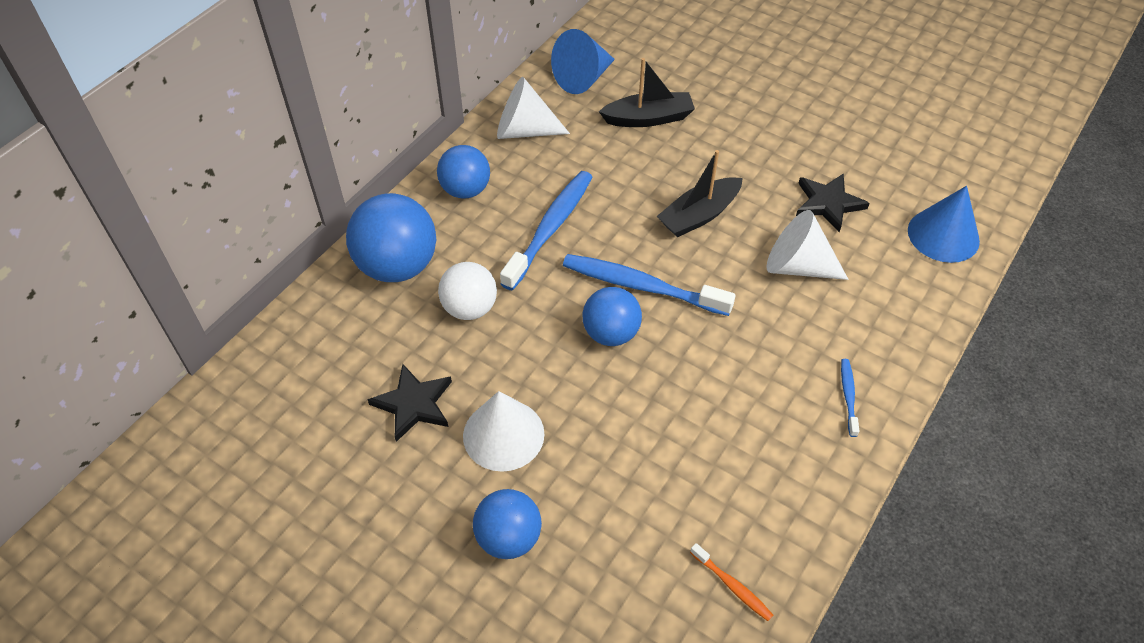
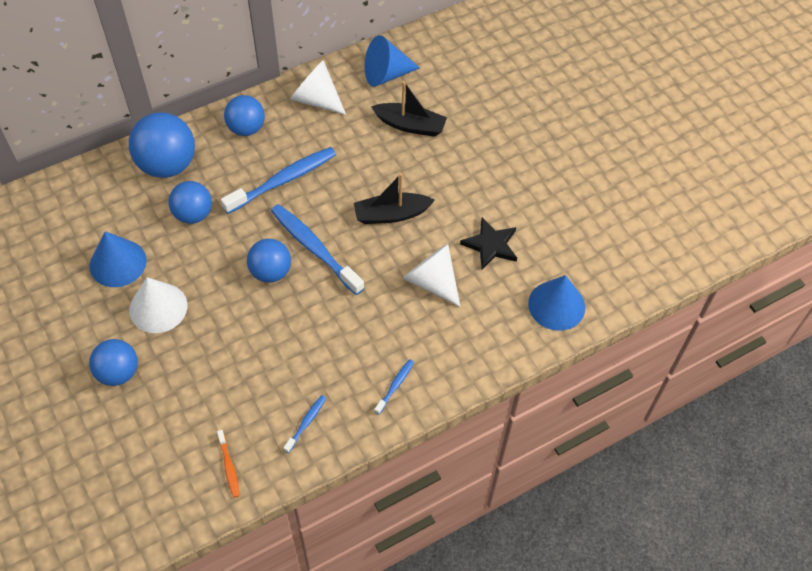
camera: 25 degrees right, 5 degrees up
black star [367,364,452,442] -> blue cone [90,231,147,287]
white ball [438,262,497,320] -> blue ball [168,181,212,224]
none -> blue toothbrush [283,395,326,453]

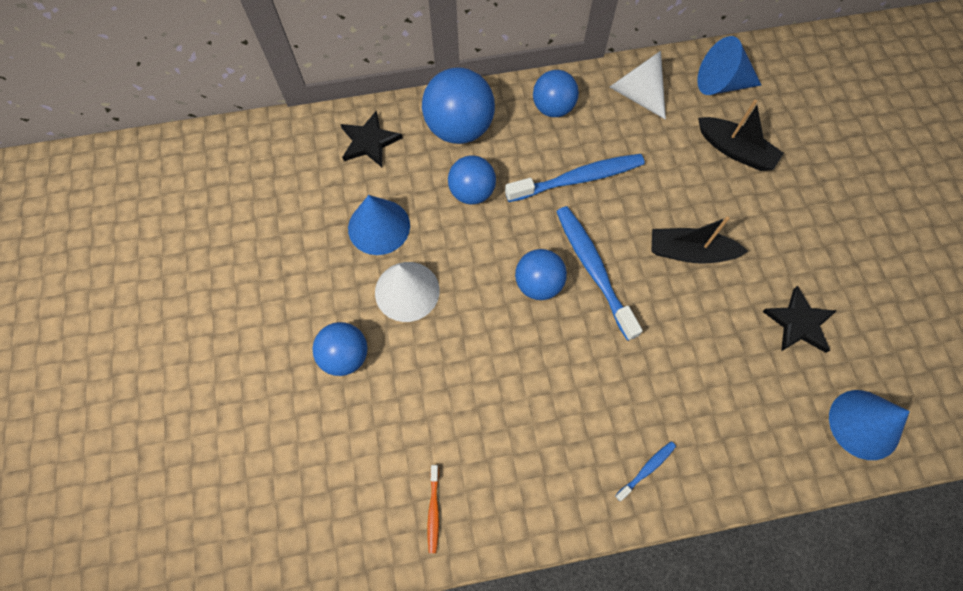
camera: 20 degrees right, 10 degrees up
blue toothbrush [283,395,326,453] -> none
white cone [403,244,460,307] -> none
none -> black star [340,111,402,167]

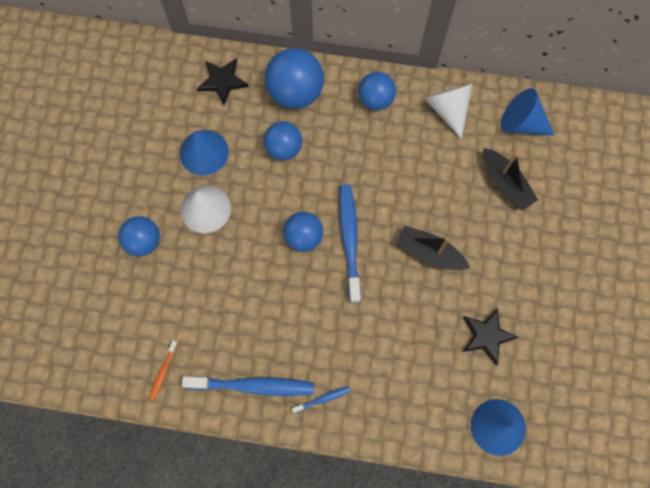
camera: 20 degrees right, 5 degrees up
blue toothbrush [505,154,645,202] -> blue toothbrush moved to [182,376,314,396]

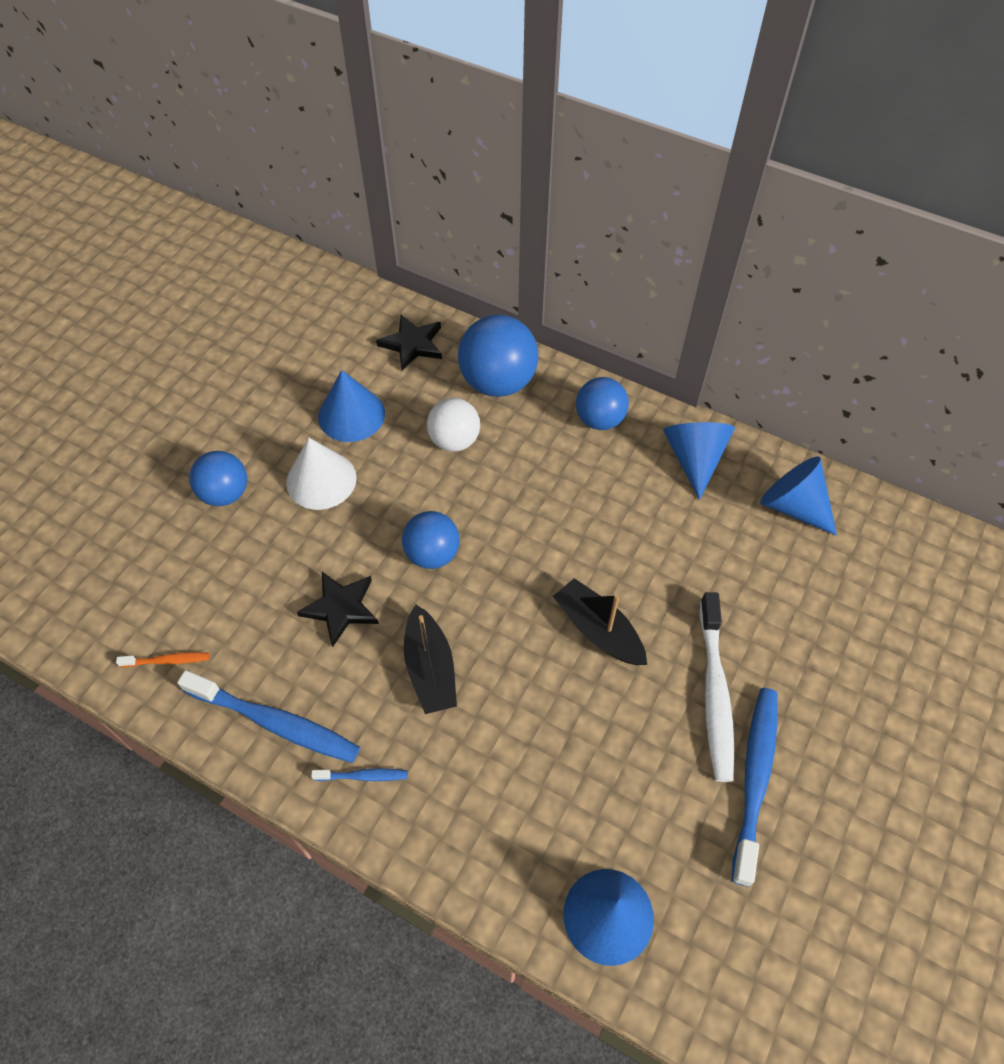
camera: 20 degrees right, 15 degrees down
orange toothbrush [149,340,178,400] -> orange toothbrush turned 135 degrees counterclockwise [116,652,209,667]
blue ball [264,121,302,160] -> white ball [427,398,480,452]
blue toothbrush [339,184,361,303] -> blue toothbrush moved to [732,688,778,887]
white cone [424,83,473,139] -> blue cone [663,422,735,500]
black star [463,308,518,365] -> black star moved to [297,572,379,647]
black boat [483,148,538,211] -> black boat moved to [404,604,457,714]
none -> white toothbrush [700,592,734,782]

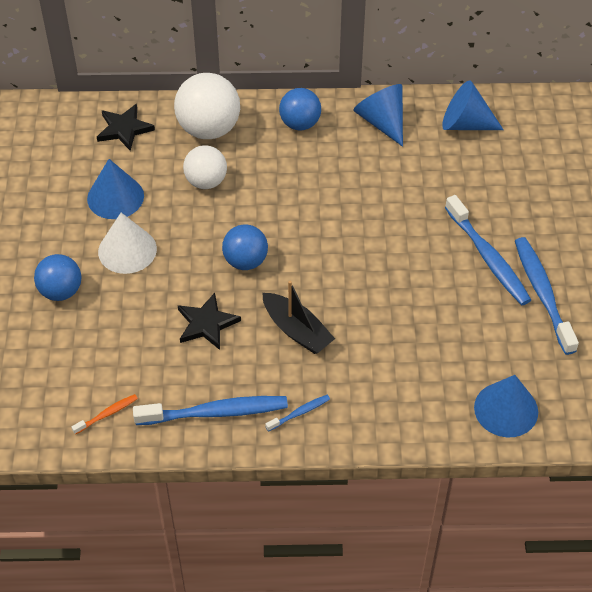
camera: 30 degrees left, 5 degrees down
blue ball [458,315,538,397] -> white ball [174,73,240,139]
black boat [553,578,647,665] -> none
white toothbrush [700,592,734,782] -> blue toothbrush [445,195,531,305]

